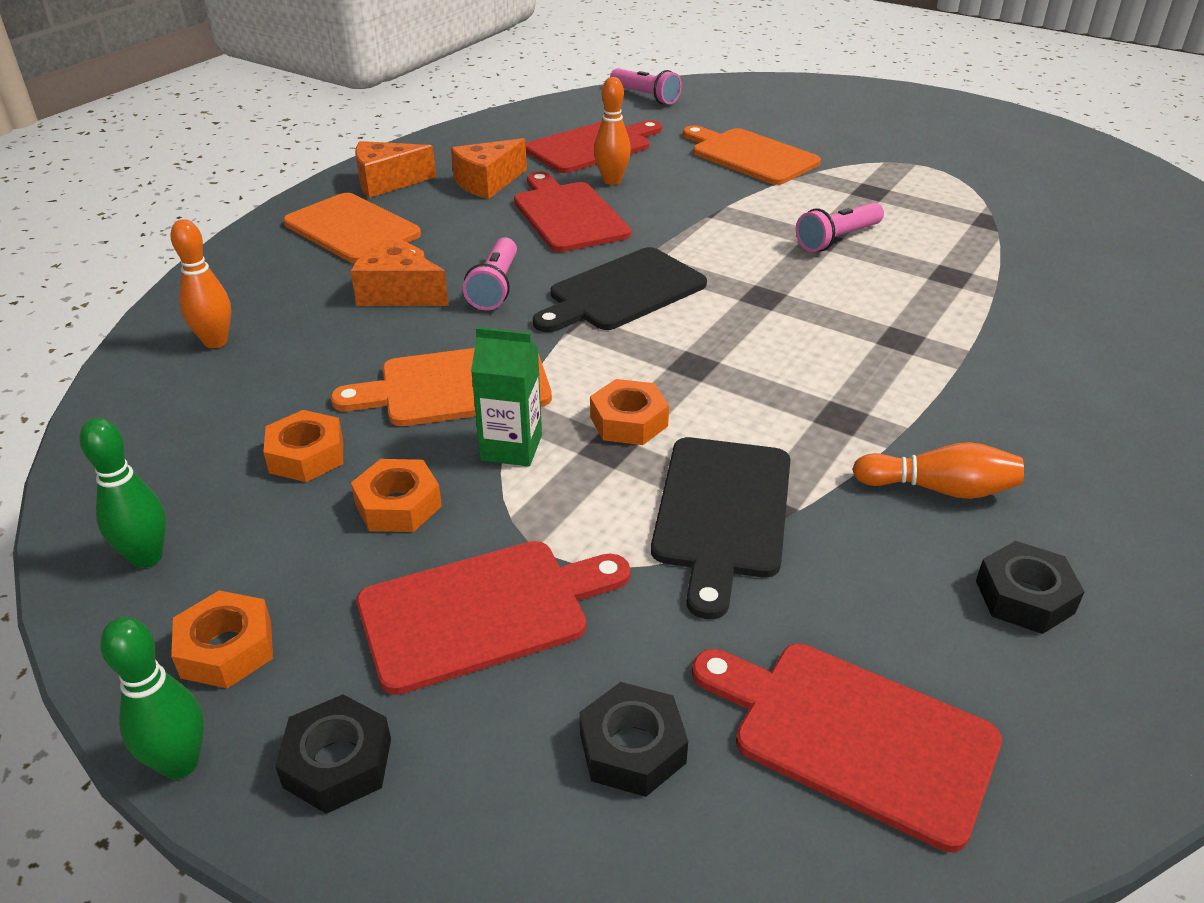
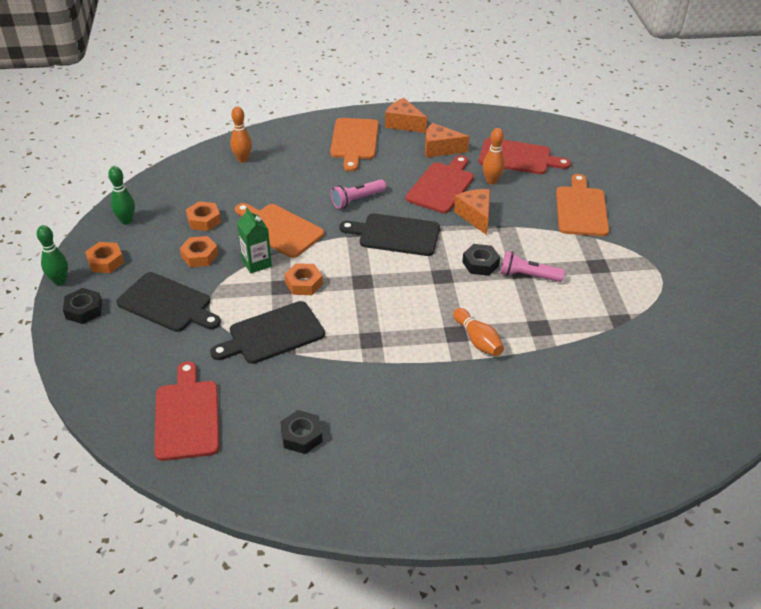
camera: 50 degrees right, 5 degrees up
orange cheese [351,238,449,306] -> orange cheese moved to [454,189,490,235]
red cutting board [357,541,630,695] -> black cutting board [117,272,221,332]
black nut [580,682,688,797] -> black nut moved to [462,244,500,276]
pink flashlight [610,68,682,104] -> none
orange bowling pin [852,442,1024,499] -> orange bowling pin moved to [453,308,504,356]

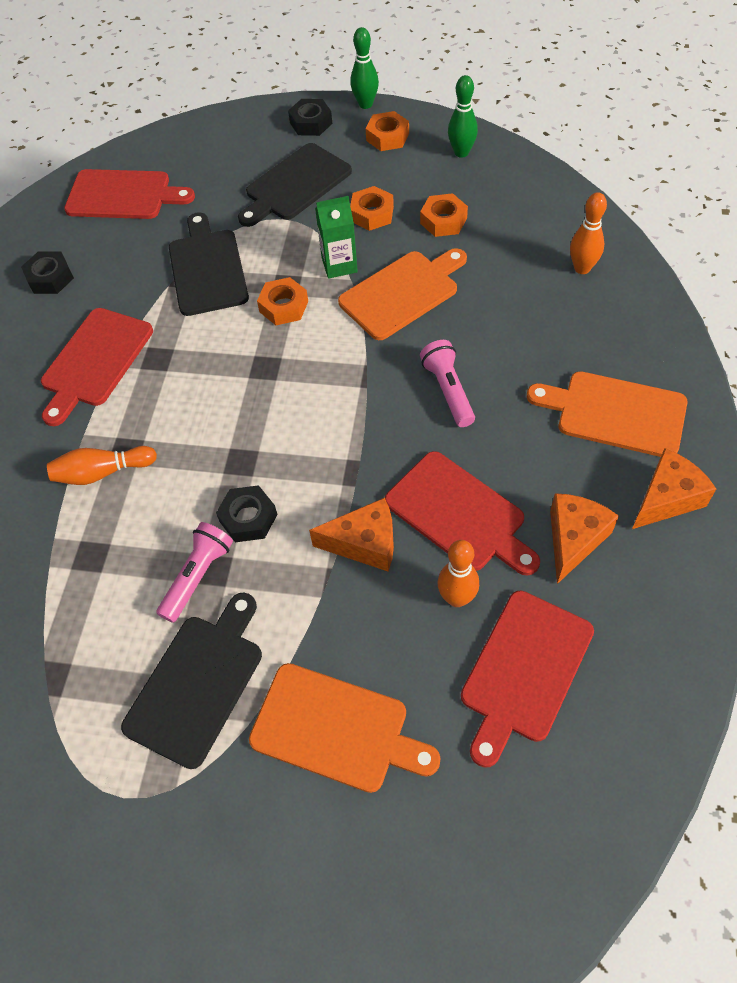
camera: 110 degrees right, 15 degrees up
black cutting board [339,213,440,256] -> black cutting board moved to [121,592,262,769]
none -> red cutting board [41,308,153,426]

